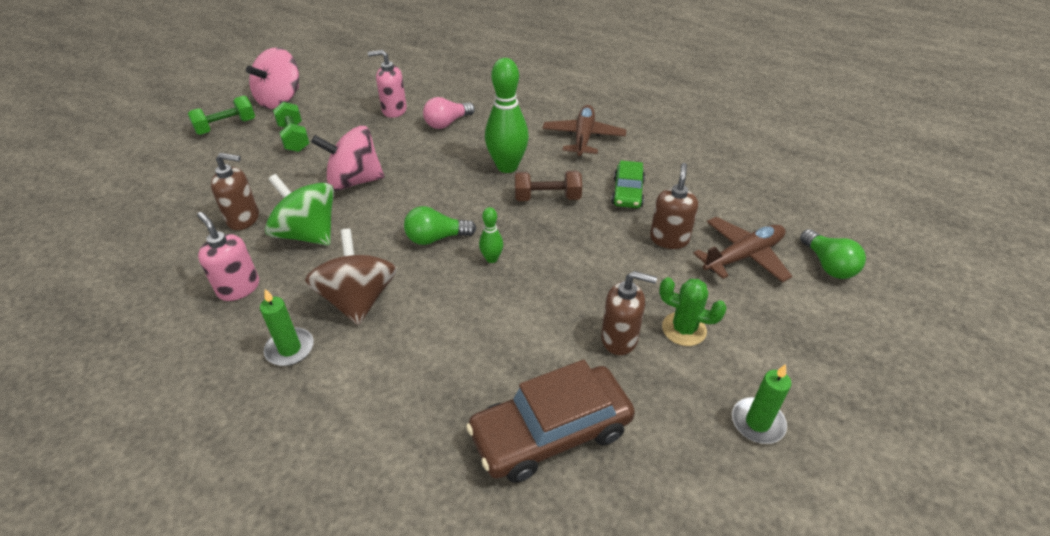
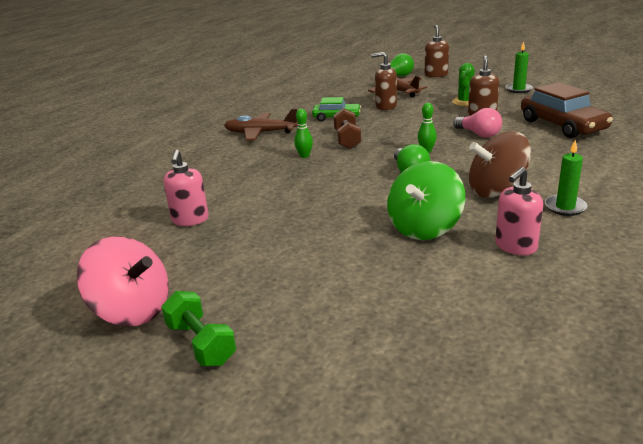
camera: 90 degrees left, 15 degrees down
brown soap dispenser [211,153,259,230] -> brown soap dispenser moved to [425,25,449,77]
green dumbbell [273,101,310,152] -> none
pink spinning top [311,125,384,191] -> none
pink light bulb [423,97,475,129] -> pink light bulb moved to [453,108,502,138]
green bowling pin [485,58,529,173] -> green bowling pin [294,109,313,158], size x0.48

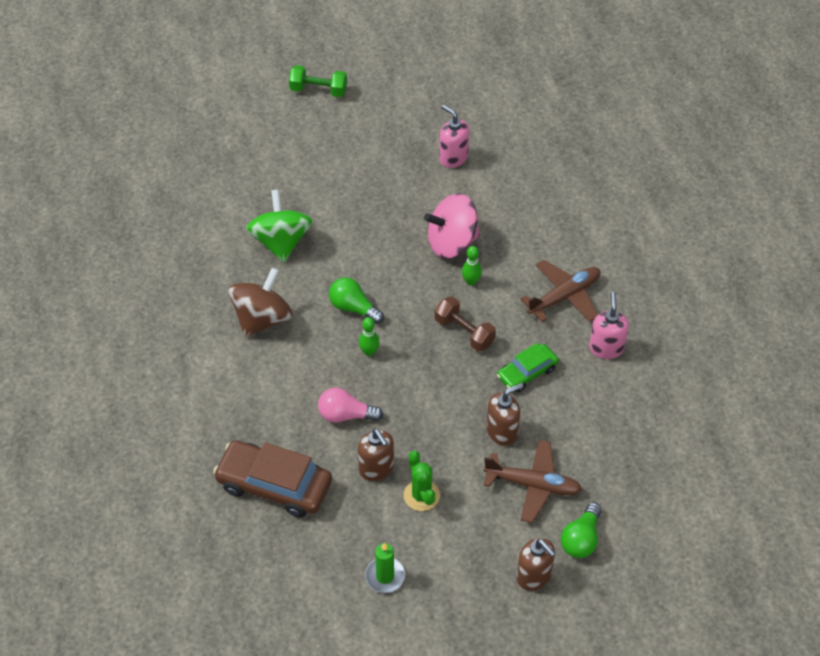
camera: 135 degrees right, 25 degrees up
pink spinning top [77,237,169,326] -> pink spinning top moved to [424,194,480,259]
pink soap dispenser [495,167,543,255] -> pink soap dispenser moved to [589,292,629,359]
green candle [545,139,588,216] -> none

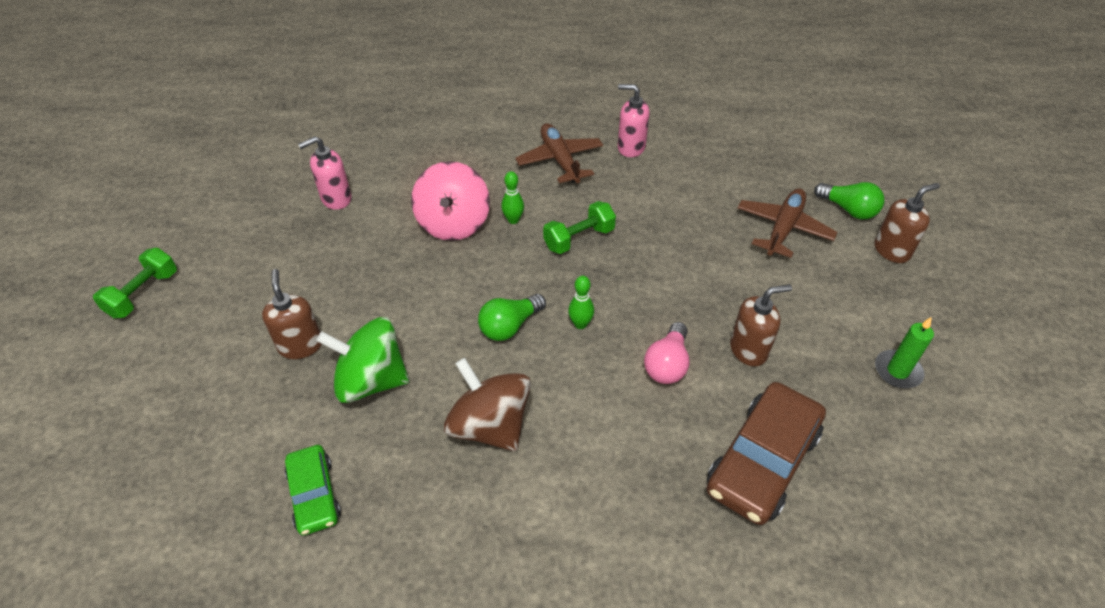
camera: 75 degrees left, 5 degrees down
green cactus [404,451,440,511] -> none
brown dumbbell [435,296,496,351] -> green dumbbell [543,201,616,254]
brown soap dispenser [486,383,523,446] -> brown soap dispenser moved to [262,269,322,359]
green car [497,343,558,392] -> green car moved to [284,445,341,535]

